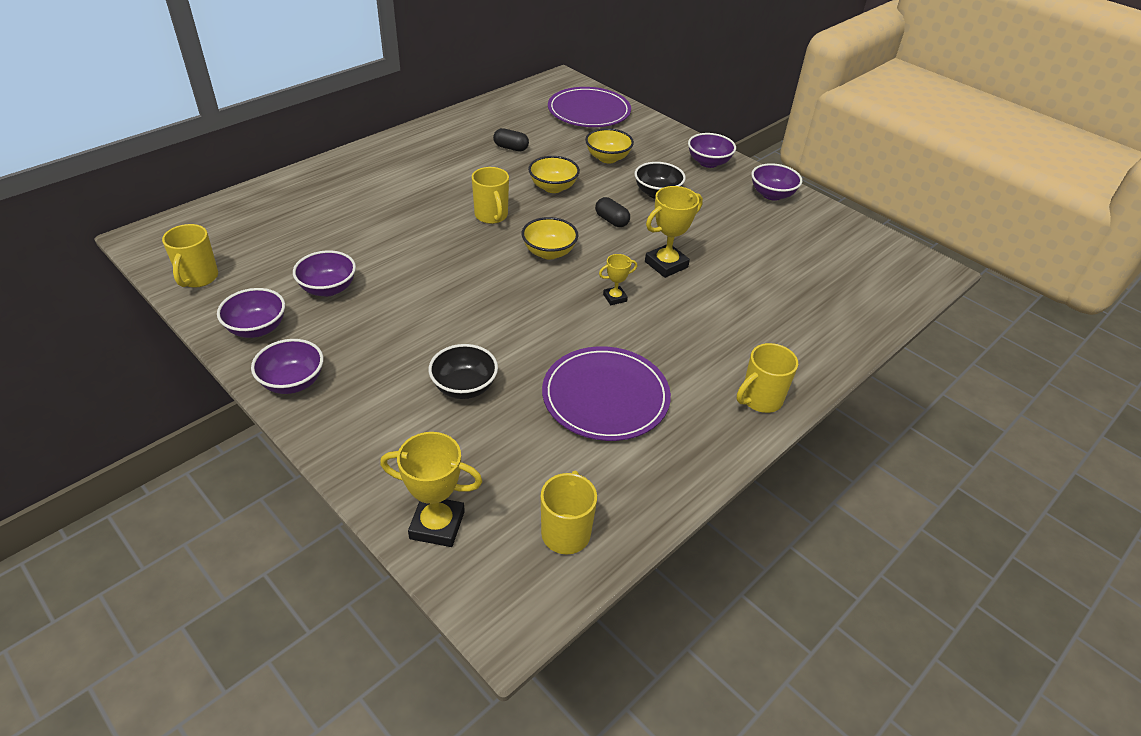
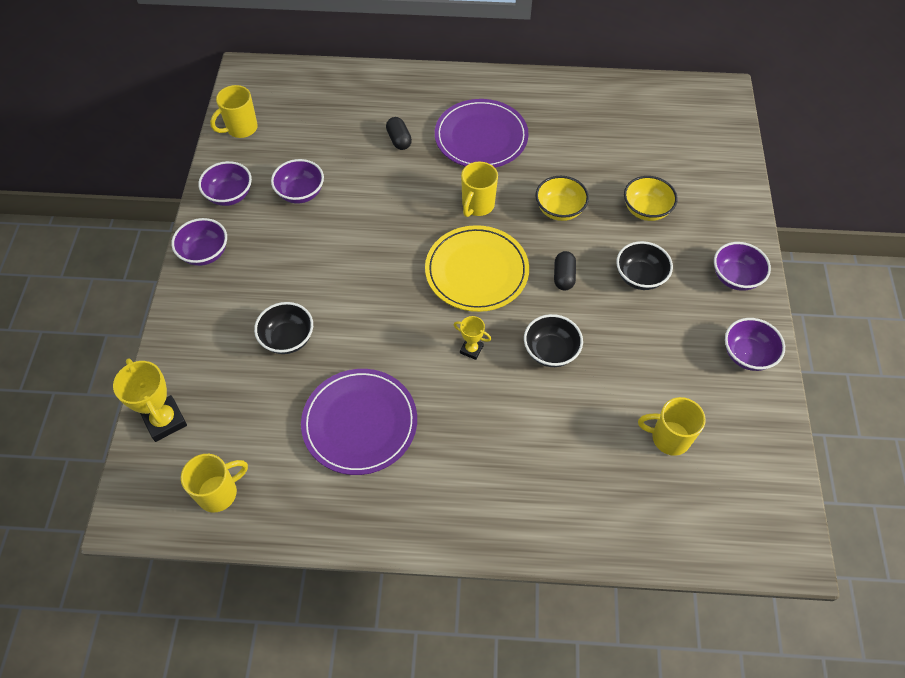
camera: 50 degrees right, 15 degrees up
black capsule [493,128,529,151] -> black capsule moved to [386,117,412,150]
yellow bowl [522,217,578,260] -> yellow plate [425,225,529,312]
purple plate [548,87,631,127] -> purple plate moved to [435,99,529,168]
yellow trophy [645,186,703,278] -> black bowl [524,314,583,367]
yellow mug [737,343,798,413] -> yellow mug moved to [638,397,706,456]

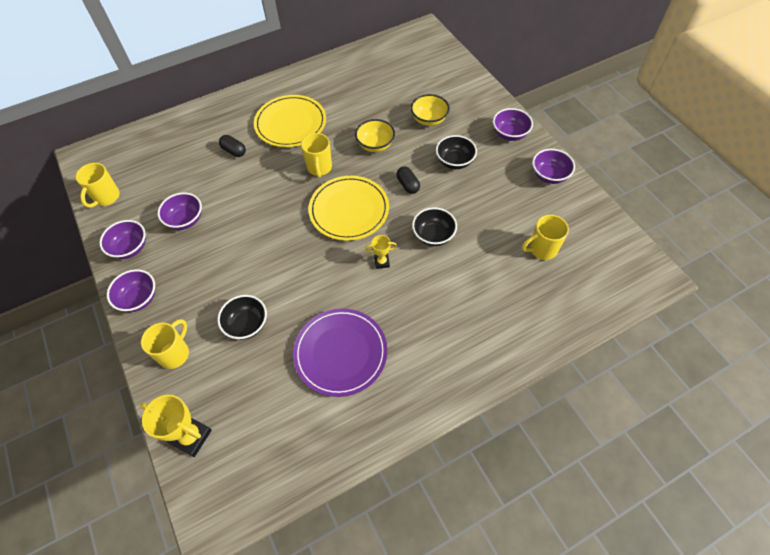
camera: 30 degrees left, 0 degrees up
yellow mug [181,454,248,512] -> yellow mug moved to [141,319,189,369]
purple plate [435,99,529,168] -> yellow plate [254,95,326,147]

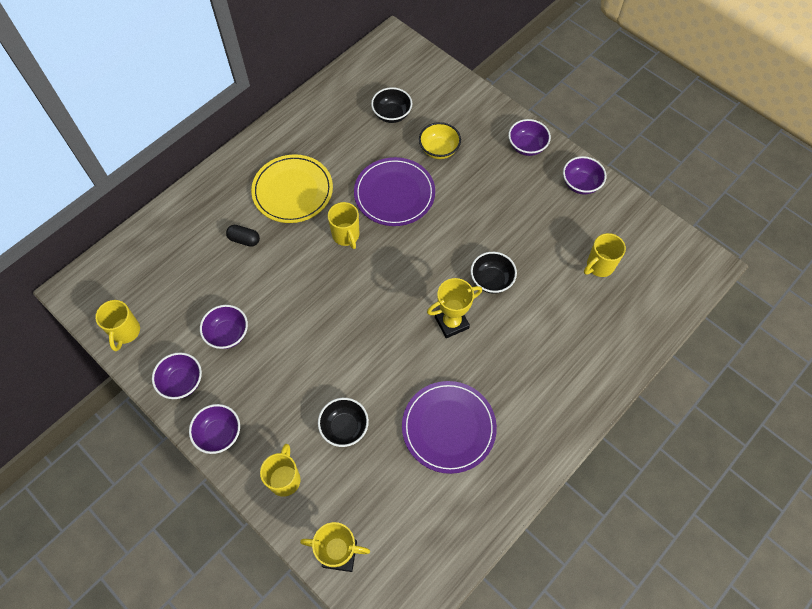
camera: 20 degrees left, 5 degrees up
yellow plate [308,176,389,241] -> none
yellow bowl [355,119,395,152] -> purple plate [354,157,435,226]
yellow trophy [365,235,397,269] -> yellow trophy [427,278,482,338], size x1.80
black capsule [397,166,420,194] -> none
black bowl [436,135,477,169] -> black bowl moved to [371,87,412,123]

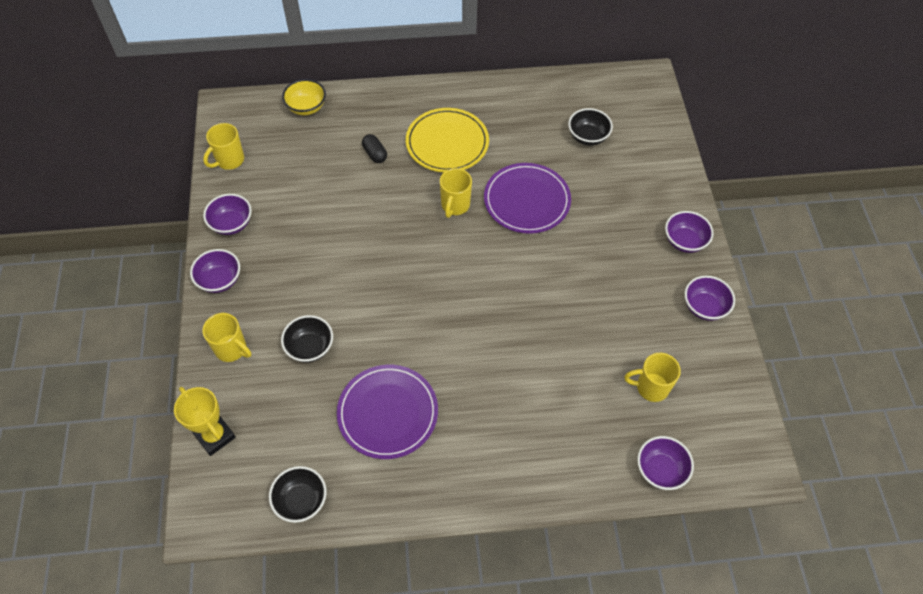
camera: 40 degrees right, 5 degrees down
purple bowl [200,305,248,349] -> purple bowl moved to [637,436,694,490]
yellow mug [260,444,301,497] -> yellow mug turned 75 degrees clockwise [202,313,251,362]
yellow bowl [419,122,461,159] -> yellow bowl moved to [282,79,326,115]
yellow trophy [427,278,482,338] -> none
black bowl [471,252,517,294] -> black bowl moved to [269,466,327,523]

